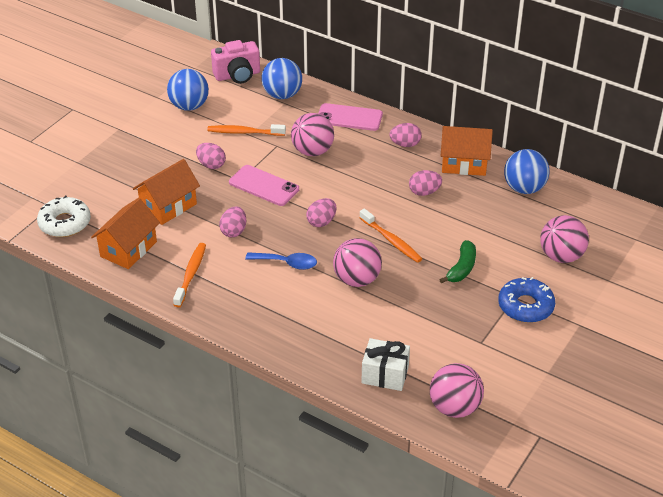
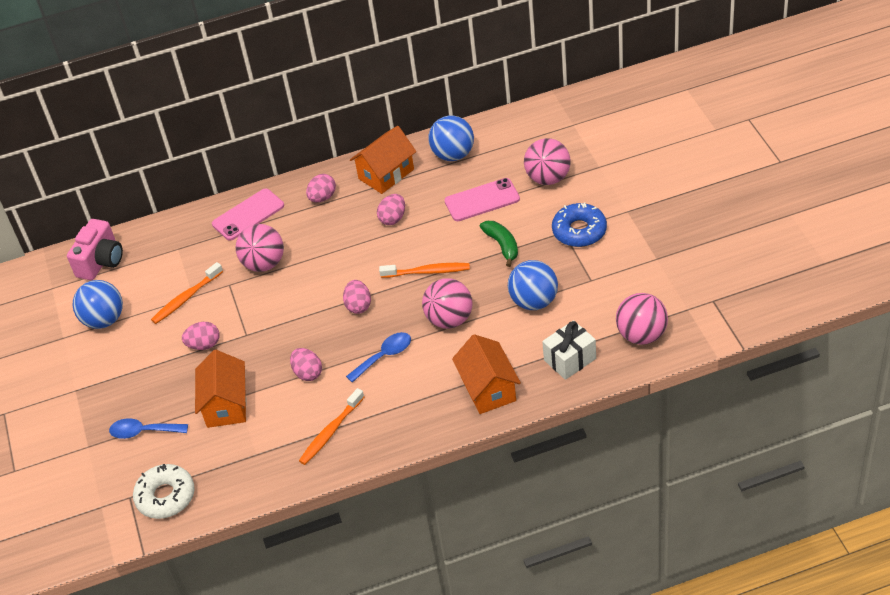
camera: 45 degrees left, 5 degrees up
orange house [91,198,160,269] -> orange house moved to [452,334,521,414]
orange toothbrush [173,243,206,307] -> orange toothbrush turned 105 degrees counterclockwise [299,388,364,465]
pink phone [229,165,299,206] -> pink phone moved to [444,178,520,221]
blue ball [262,58,302,99] -> blue ball moved to [508,260,558,310]
none -> blue spoon [109,418,188,439]

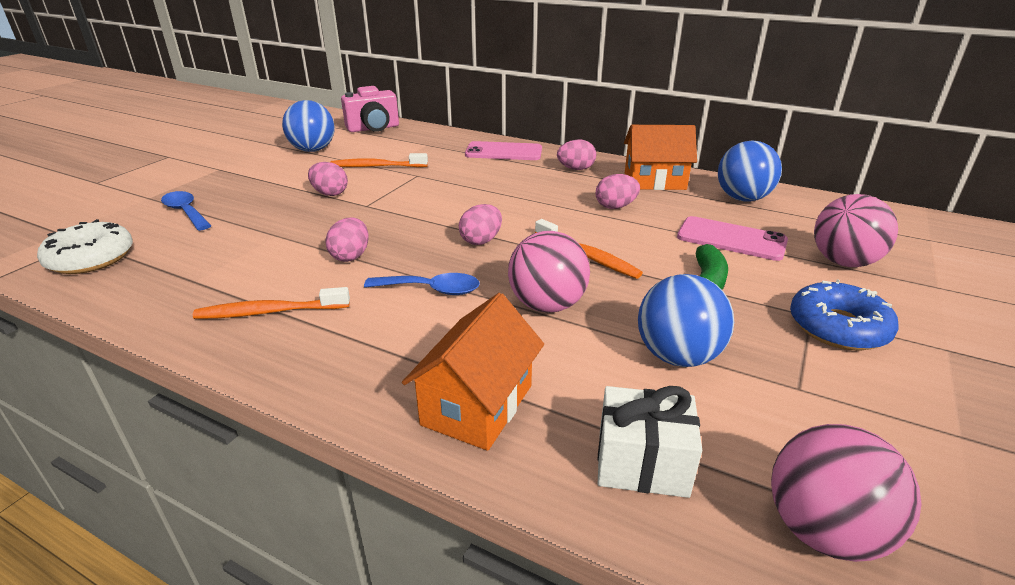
camera: 40 degrees right, 15 degrees down
orange house [195,350,247,428] -> none
pink ball [236,224,284,272] -> none

